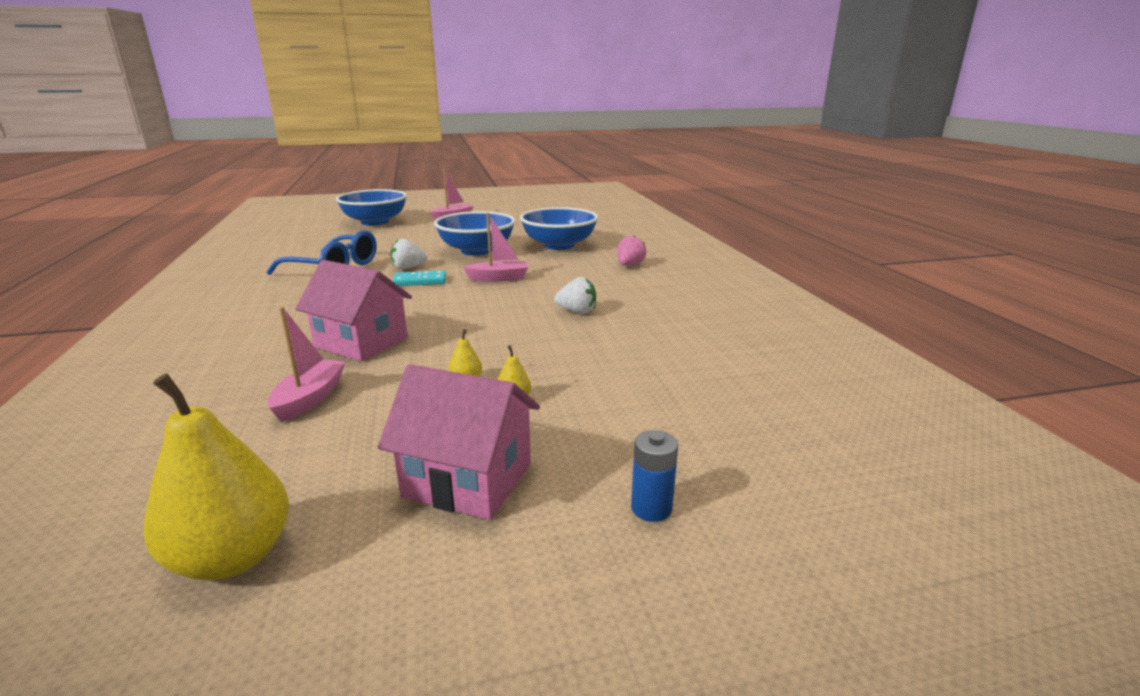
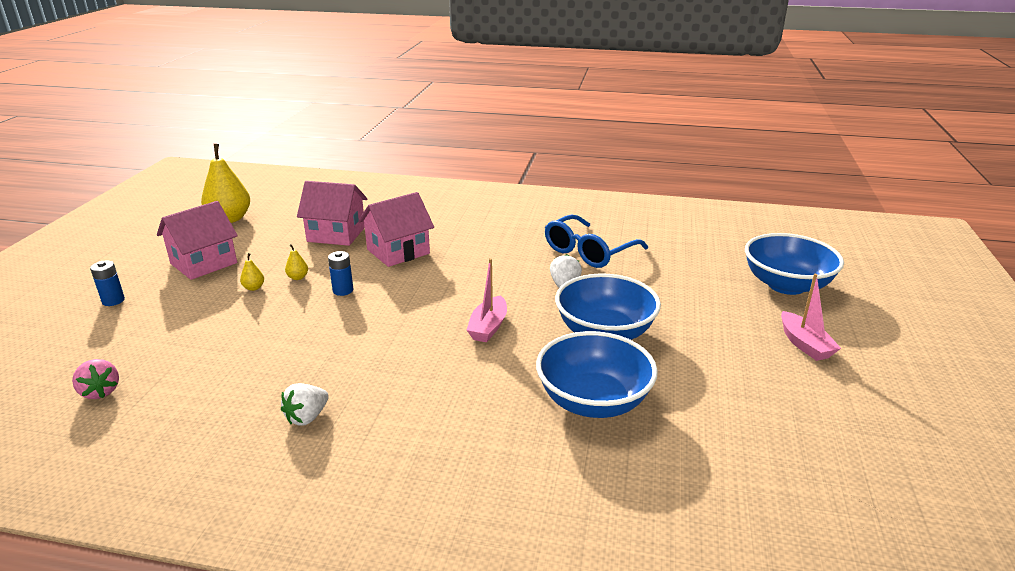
camera: 115 degrees right, 5 degrees up
pink boat [267,307,345,422] -> pink house [297,181,367,246]
turquoise domino [392,270,446,286] -> none
white strawberry [554,277,596,314] -> white strawberry moved to [281,383,329,426]
pink strawberry [617,235,646,266] -> pink strawberry moved to [72,359,119,399]
none -> blue battery [328,251,353,296]

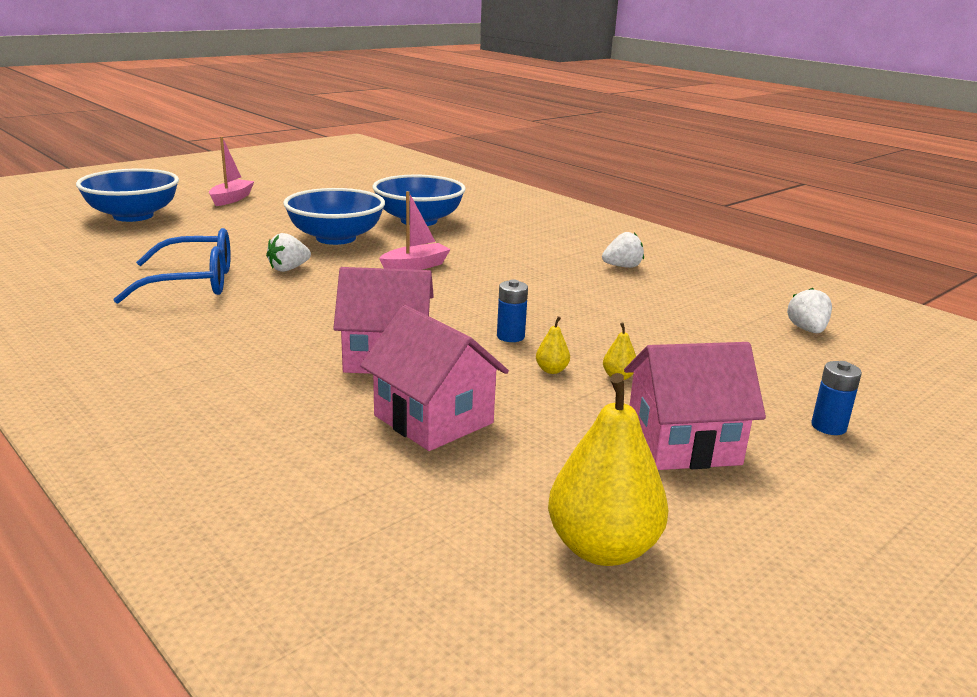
camera: 145 degrees left, 5 degrees down
pink strawberry [72,359,119,399] -> white strawberry [787,288,832,333]

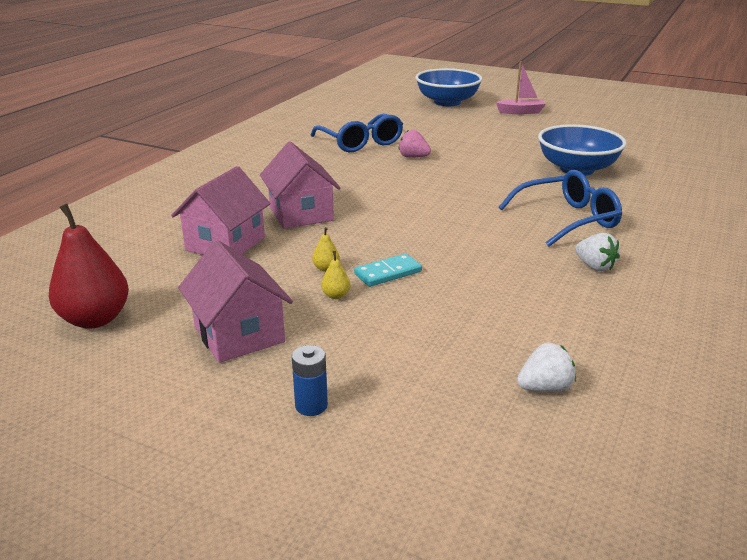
camera: 70 degrees right, 5 degrees up
white strawberry [266,233,311,272] -> pink strawberry [398,130,431,158]
blue bowl [283,188,385,245] -> none
pink boat [379,191,451,270] -> none
blue battery [497,279,528,342] -> none
yellow pear [548,373,668,566] -> red pear [49,204,129,329]
none -> turquoise domino [354,253,422,287]
none -> blue glasses [499,170,622,247]

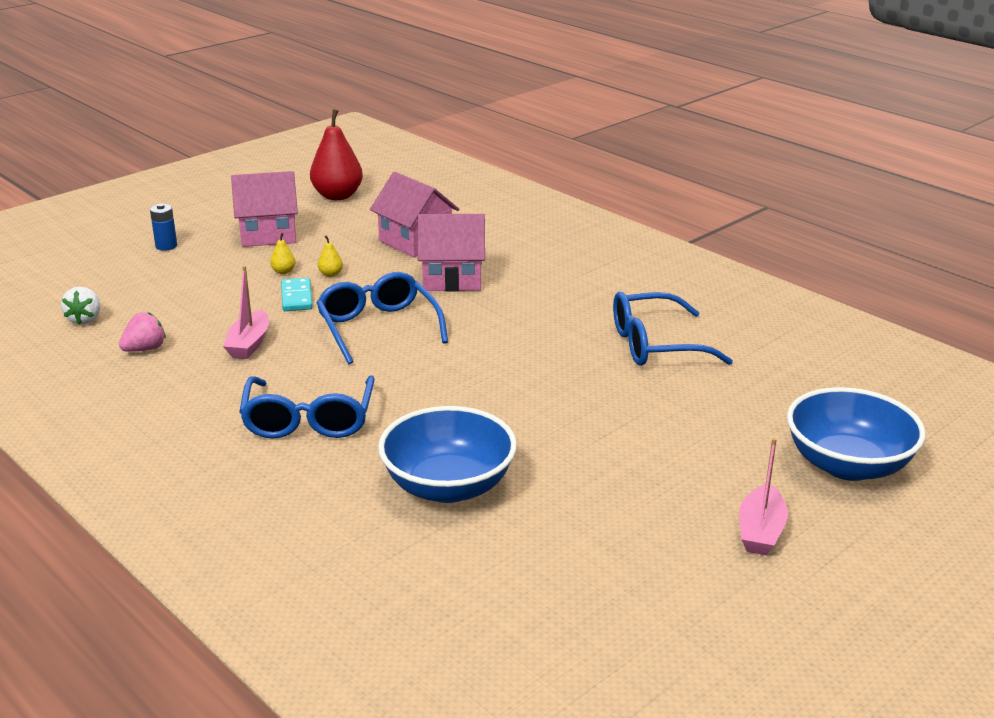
camera: 110 degrees right, 0 degrees up
pink strawberry [398,130,431,158] -> pink strawberry moved to [119,312,166,352]
white strawberry [575,233,620,272] -> none
none -> pink boat [223,266,269,359]
none -> blue glasses [316,272,448,364]

